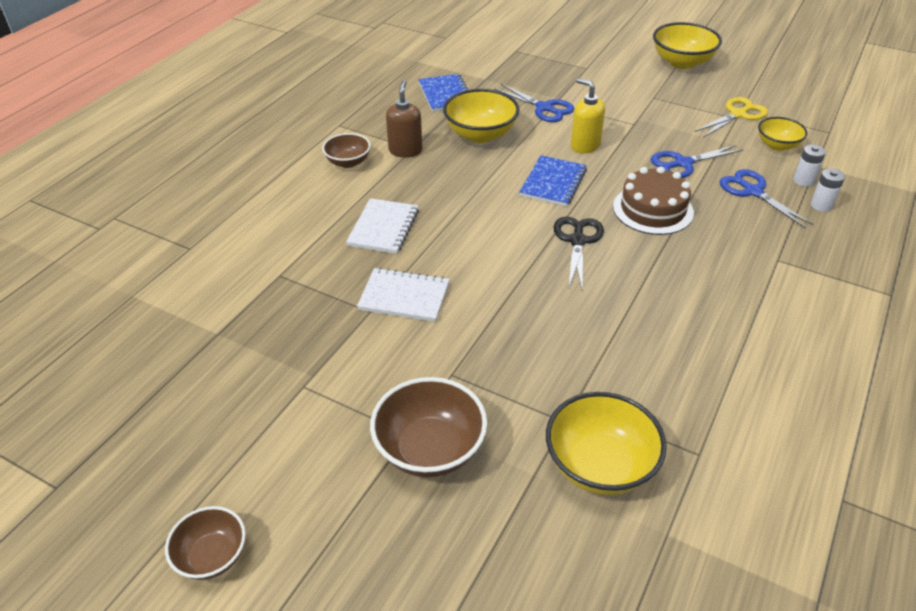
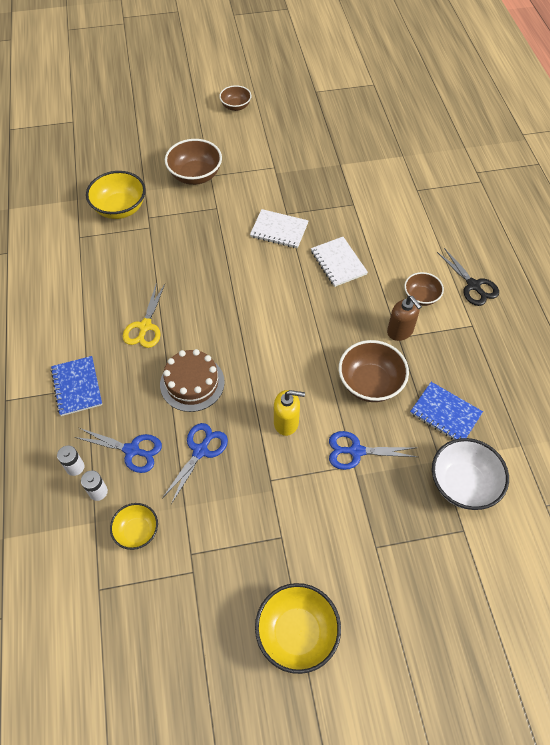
camera: 140 degrees right, 15 degrees up
white notebook [357,268,450,322] -> white notebook turned 45 degrees clockwise [250,209,308,249]
yellow bowl [443,89,519,143] -> brown bowl [339,340,409,402]
blue notebook [520,155,587,207] -> blue notebook moved to [51,356,102,416]
black scissors [553,217,604,289] -> black scissors moved to [437,248,499,306]
yellow scissors [695,97,768,137] -> yellow scissors moved to [123,282,165,348]
none -> white bowl [432,438,509,510]

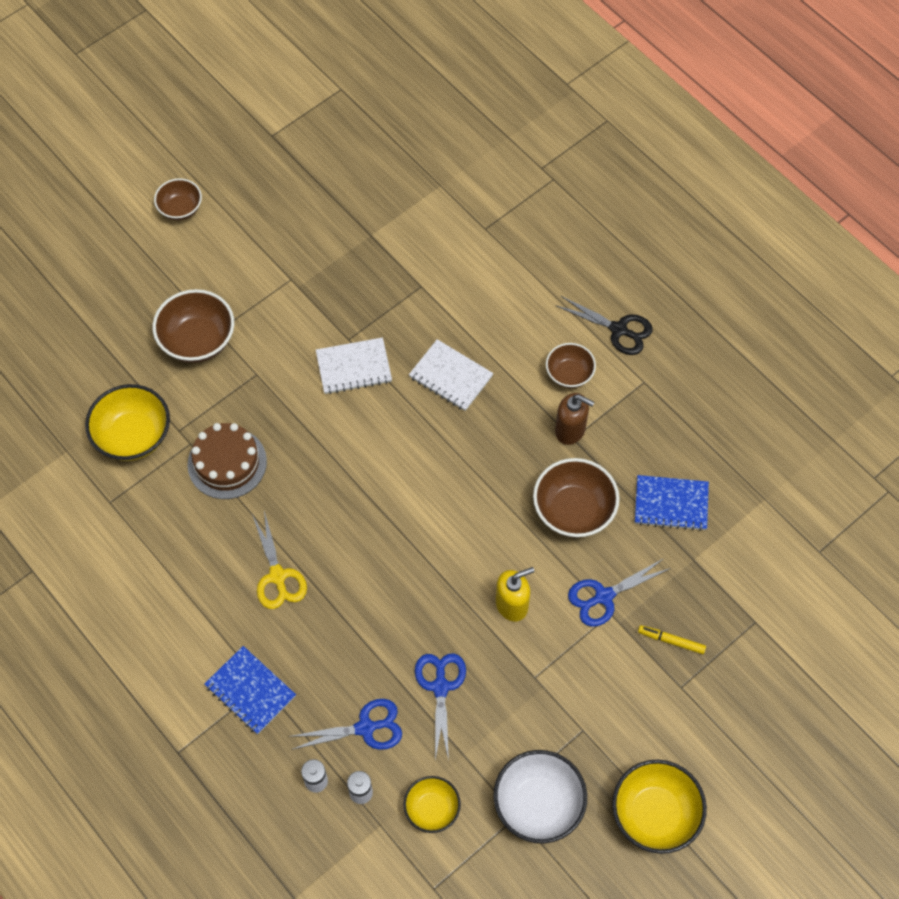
camera: 30 degrees left, 5 degrees up
brown cake [160,349,225,412] -> brown cake moved to [187,423,267,499]
white bowl [432,438,509,510] -> white bowl moved to [493,750,587,843]
none -> yellow marker [638,625,706,654]

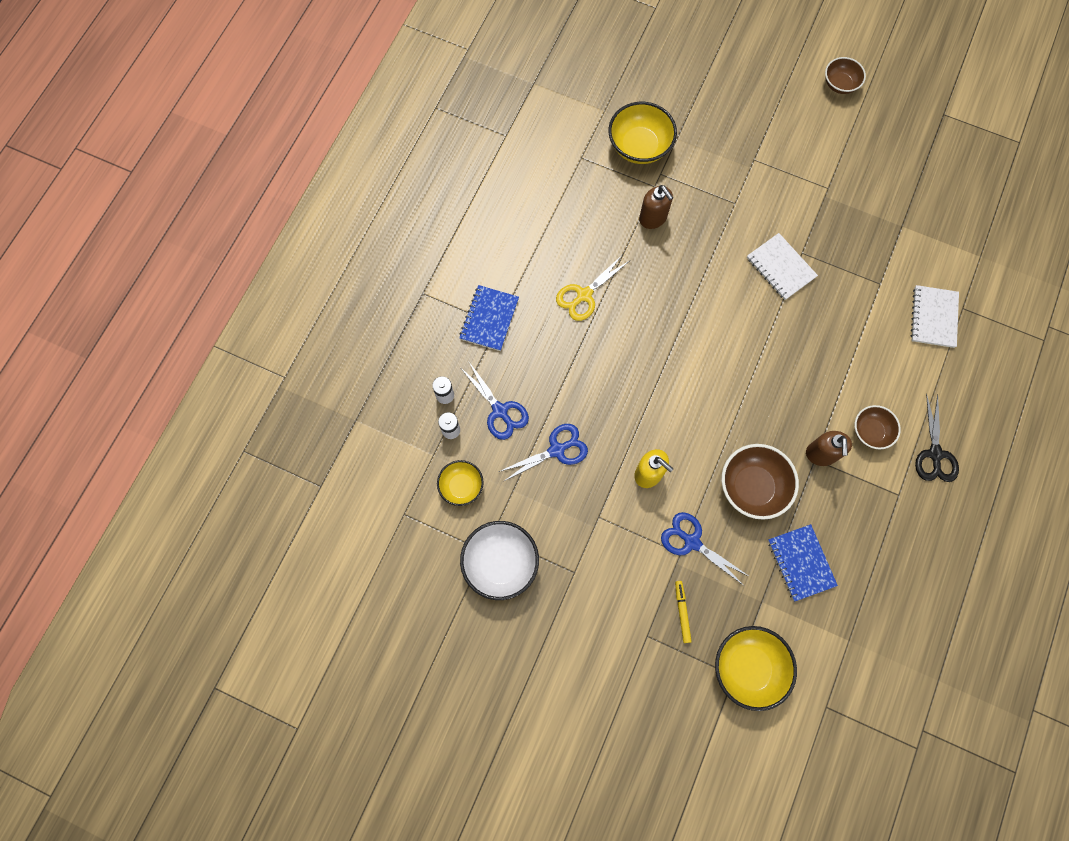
camera: 65 degrees right, 10 degrees up
brown bowl [152,289,234,363] -> none
brown cake [187,423,267,499] -> brown soap dispenser [639,185,673,229]
white notebook [409,339,493,411] -> white notebook moved to [911,285,959,348]
yellow bowl [612,760,707,854] -> yellow bowl moved to [715,626,797,711]

